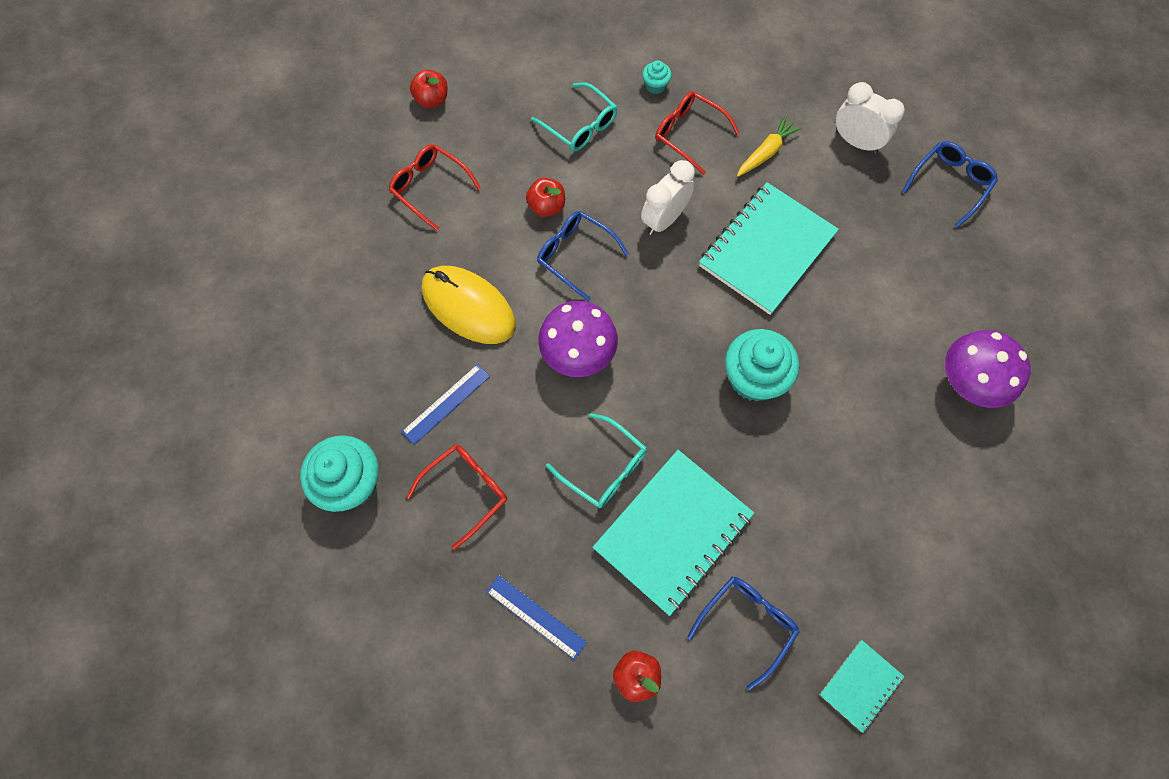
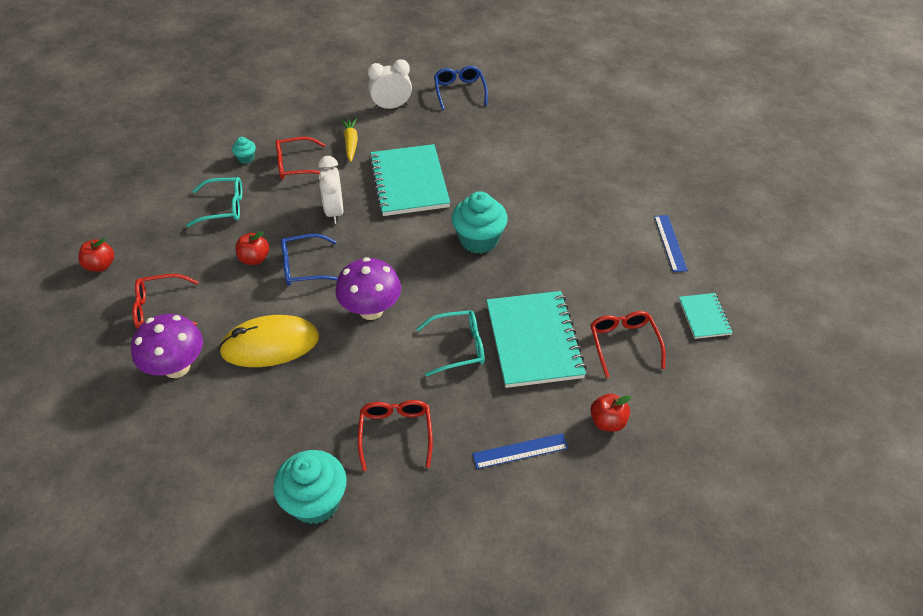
camera: 50 degrees left, 20 degrees down
blue ruler [402,364,490,445] -> blue ruler moved to [654,215,688,272]
blue glasses [687,577,800,690] -> red glasses [590,311,665,378]
purple mushroom [945,330,1031,408] -> purple mushroom moved to [131,314,203,378]

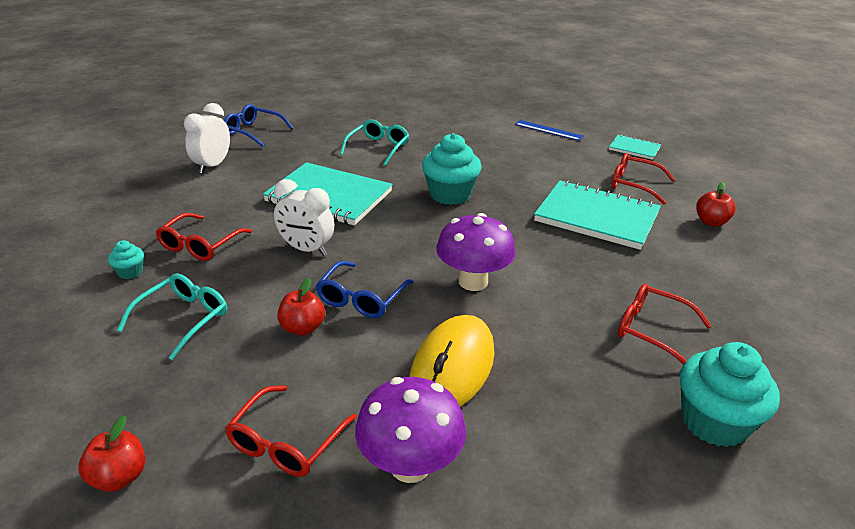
camera: 55 degrees left, 15 degrees down
yellow carrot [341,118,358,162] -> none
turquoise glasses [416,310,485,377] -> turquoise glasses moved to [340,119,409,166]
blue ruler [472,433,568,469] -> none

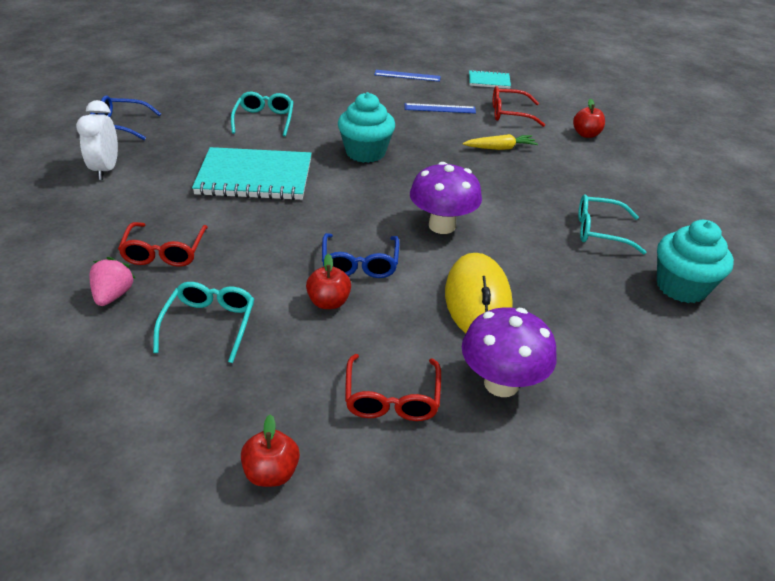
camera: 25 degrees left, 5 degrees up
turquoise cupcake [108,240,144,279] -> pink strawberry [89,257,136,306]
white clock [274,179,334,256] -> none
turquoise notebook [534,180,661,250] -> yellow carrot [463,134,538,150]
red glasses [618,284,712,365] -> turquoise glasses [578,195,646,254]
none -> blue ruler [405,103,476,114]

